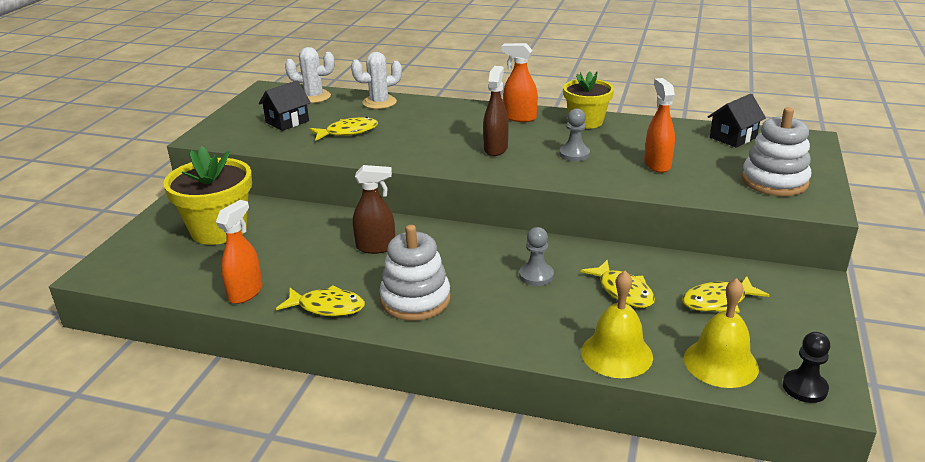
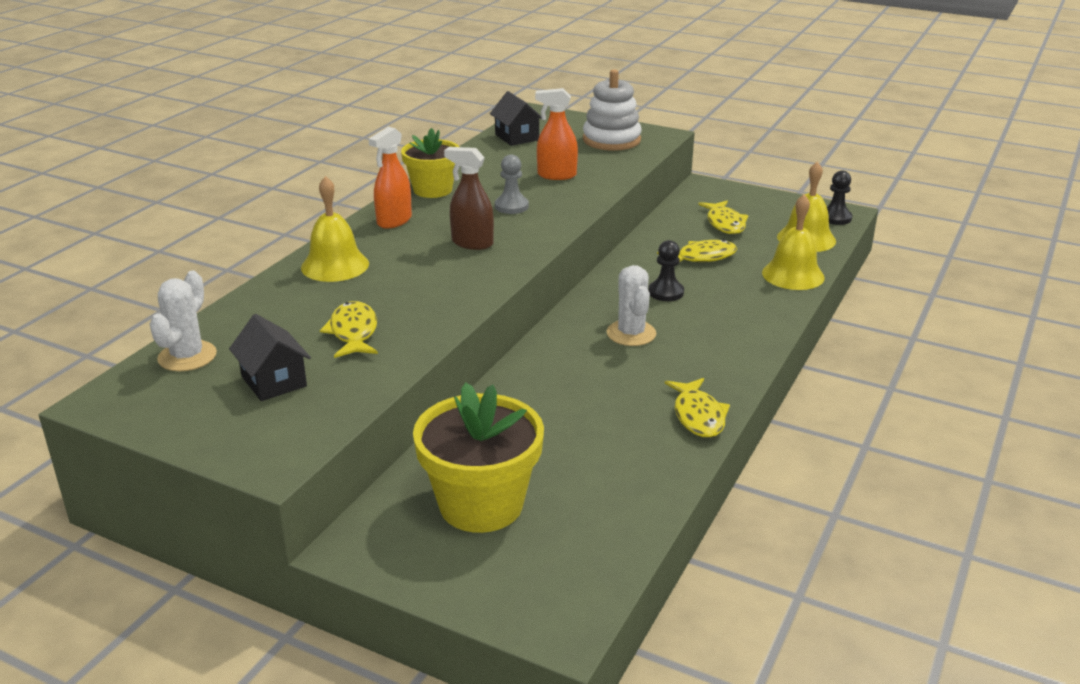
camera: 80 degrees left, 0 degrees up
orange spray bottle [216,200,263,304] -> none
yellow fish [276,285,365,316] -> yellow fish turned 150 degrees clockwise [665,378,730,438]
white cactus [351,52,402,109] -> white cactus moved to [607,265,656,346]
brown spray bottle [353,165,395,254] -> none
white stacking toy [379,225,451,321] -> none
grey pawn [519,227,554,286] -> black pawn [648,240,684,301]
none -> yellow bell [301,176,369,282]

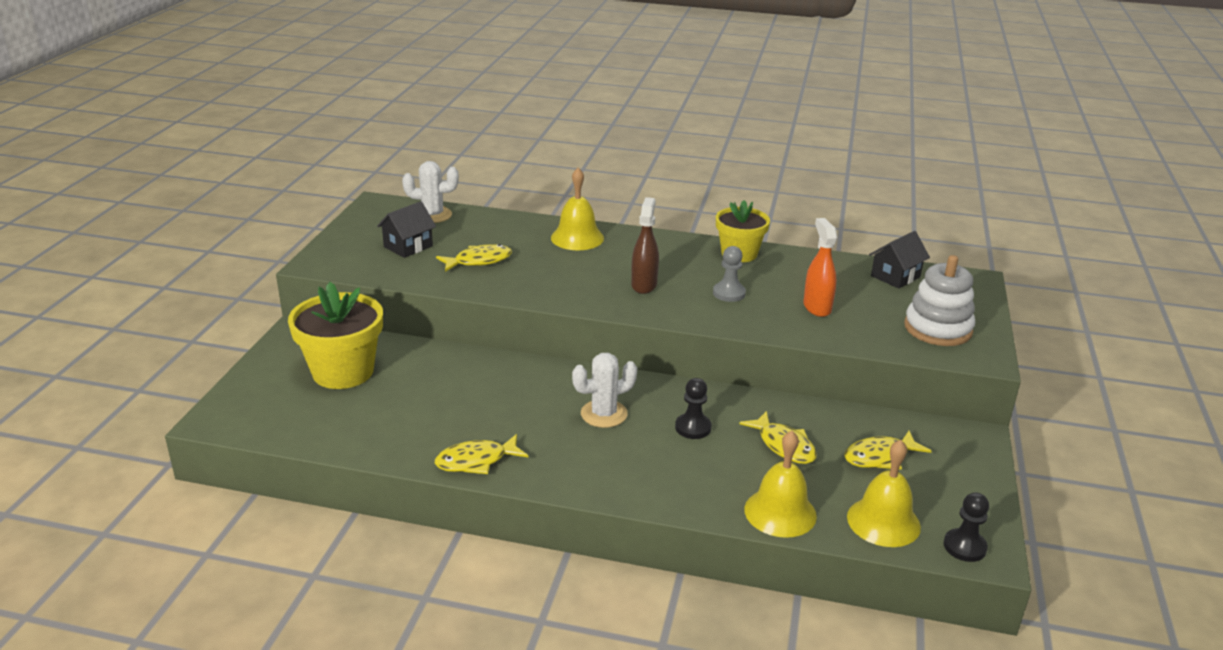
camera: 75 degrees right, 0 degrees up
orange spray bottle [369,127,412,229] -> none

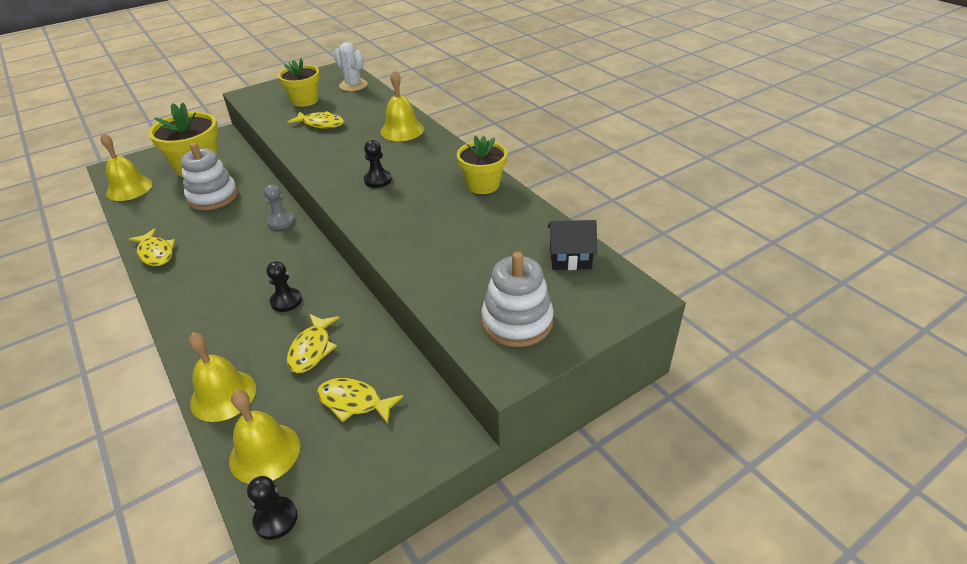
camera: 45 degrees right, 10 degrees up
black house [377,201,436,258] -> yellow flower pot [278,58,320,107]
yellow fish [435,434,528,474] -> yellow fish turned 150 degrees counterclockwise [129,228,175,266]
white cactus [572,353,637,428] -> none
brown spray bottle [631,197,659,294] -> black pawn [364,140,392,188]
grey pawn [713,246,746,302] -> grey pawn moved to [264,184,294,230]
orange spray bottle [803,218,837,317] -> none
none -> yellow bell [100,133,153,201]
none -> white stacking toy [181,143,238,210]

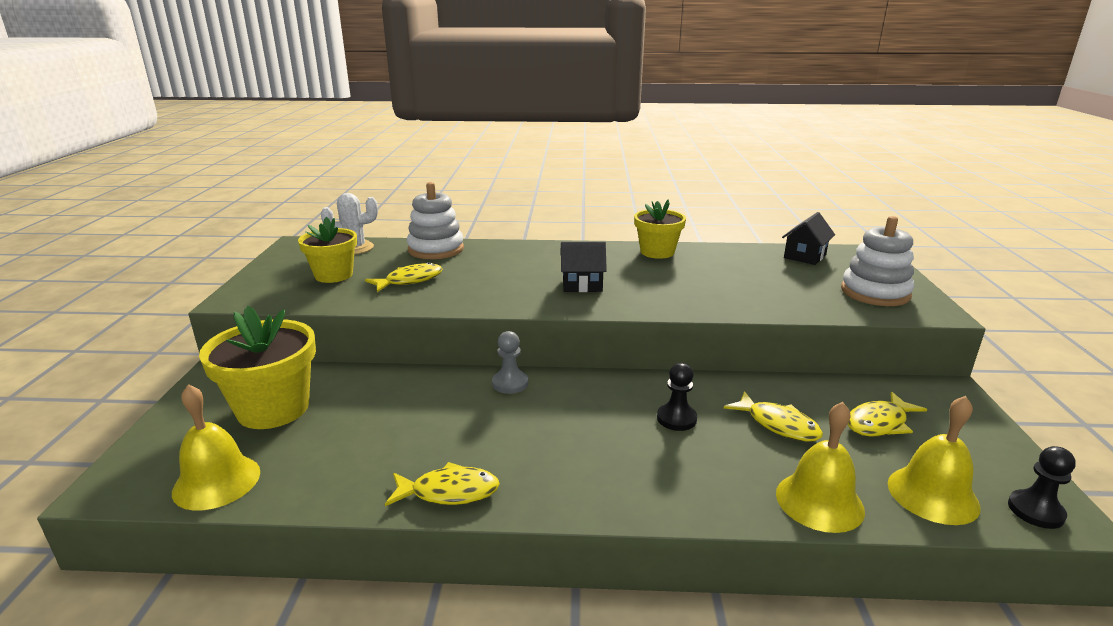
camera: 55 degrees left, 15 degrees down
white stacking toy [181,143,238,210] -> white stacking toy moved to [407,182,464,259]
black pawn [364,140,392,188] -> black house [560,242,607,292]
yellow bell [380,70,424,141] -> none

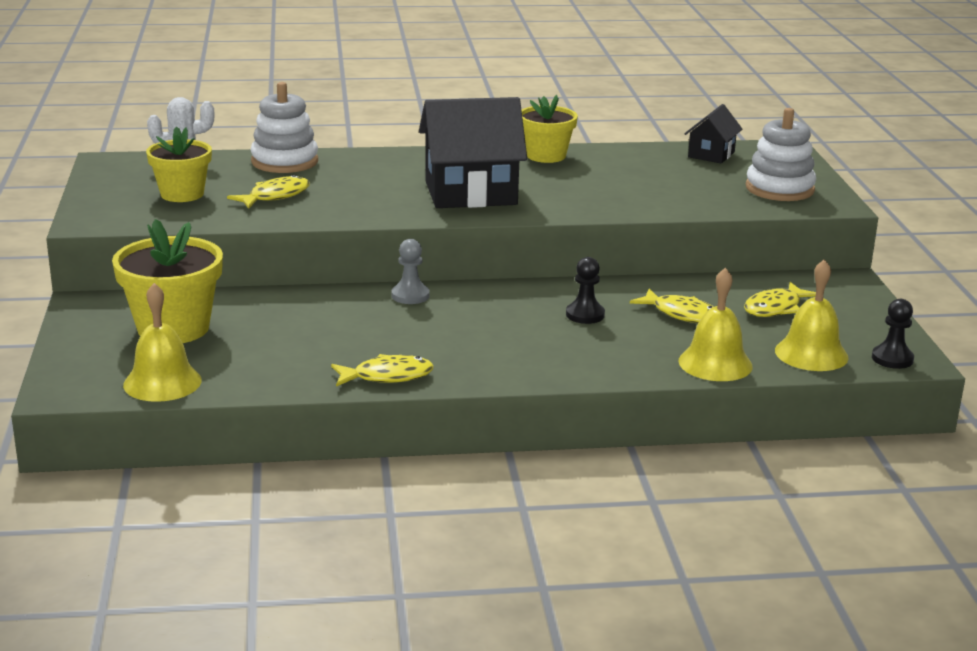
camera: 10 degrees left, 0 degrees up
black house [560,242,607,292] -> black house [419,97,527,208], size x1.94

